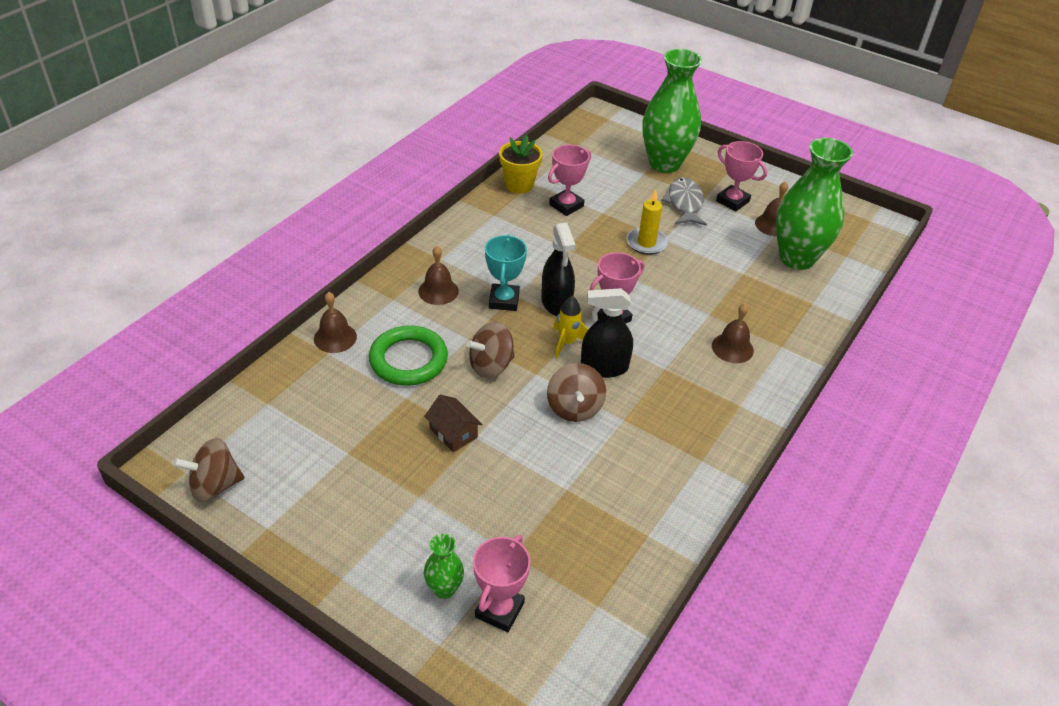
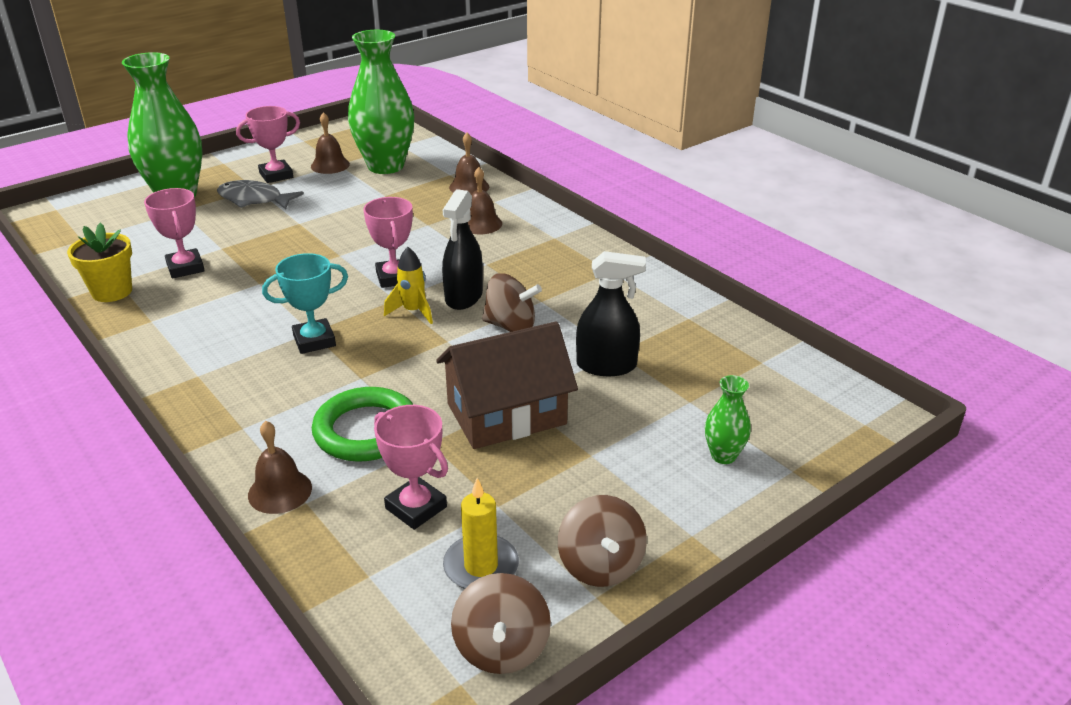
camera: 70 degrees left, 10 degrees down
brown bell [418,246,459,305] -> brown bell moved to [449,133,489,195]
brown house [424,394,482,452] -> brown house [436,322,578,449], size x2.04
brown spinning top [466,322,515,378] -> brown spinning top moved to [558,495,647,587]
pink trophy [473,535,531,632] -> pink trophy moved to [374,405,448,530]
turquoise trophy [485,235,527,311] -> turquoise trophy turned 45 degrees counterclockwise [262,253,348,354]
black spray bottle [541,223,575,316] -> black spray bottle moved to [576,251,646,376]
yellow candle [627,189,668,255] -> yellow candle moved to [443,478,519,589]

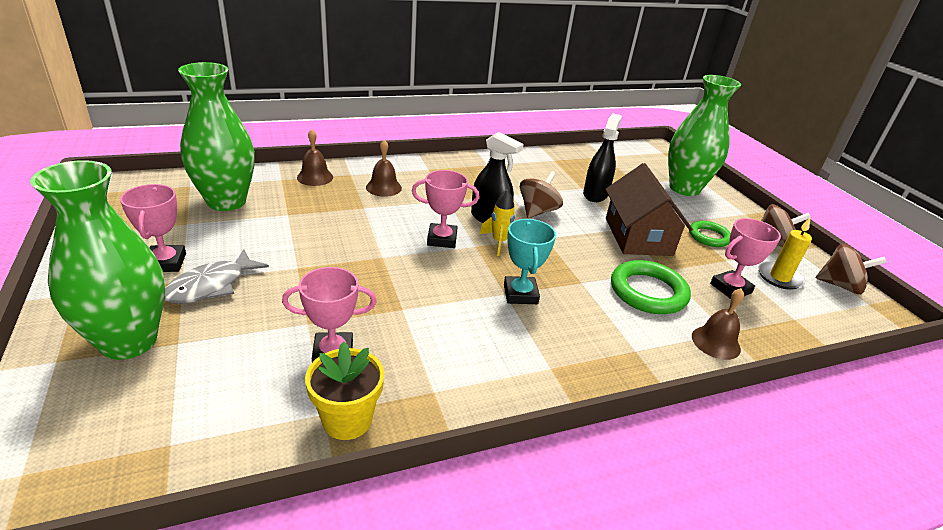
camera: 75 degrees left, 0 degrees up
brown bell [311,112,350,174] -> none
green vase [705,375,751,464] -> green vase [668,75,741,196], size x2.25
none -> green ring [689,221,731,247]

